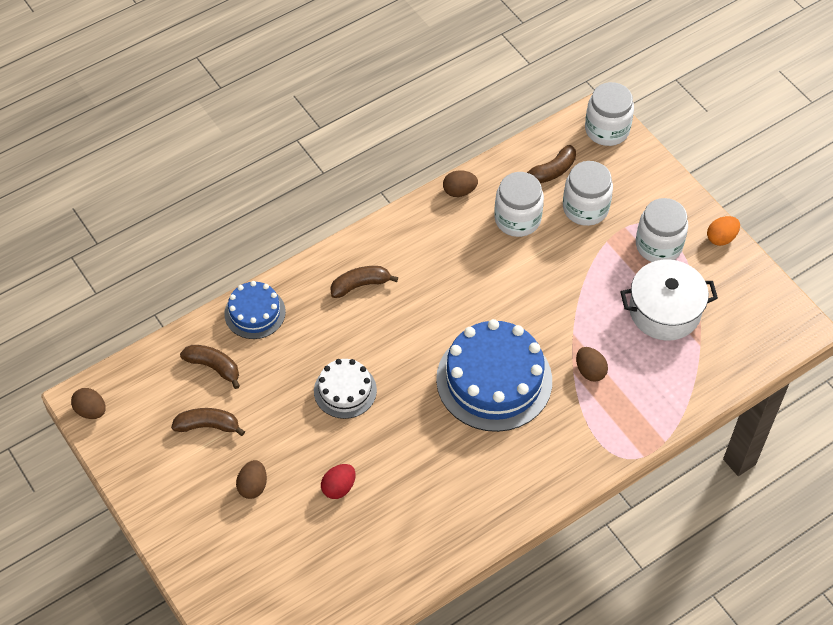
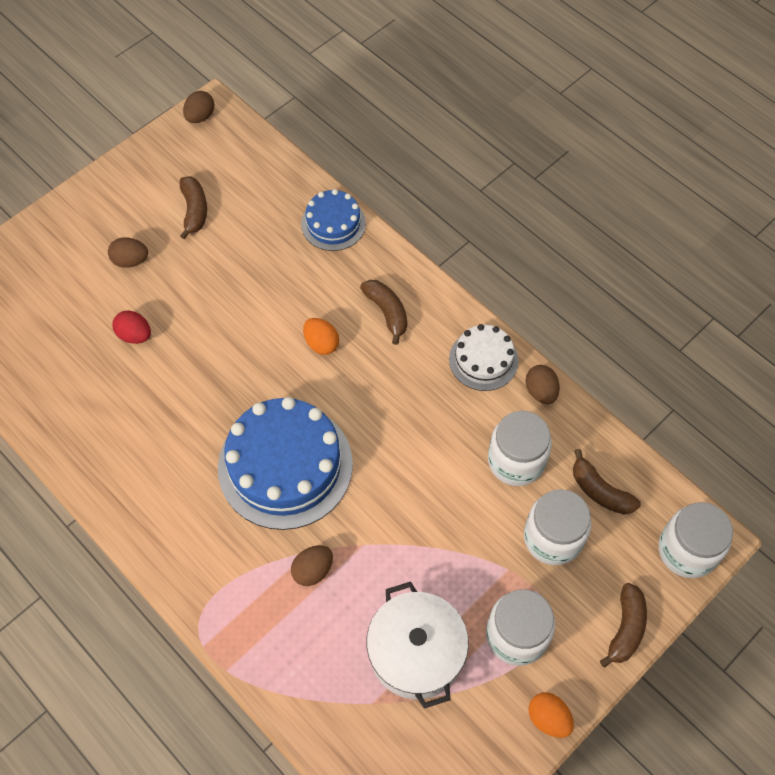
camera: 80 degrees right, 5 degrees up
brown banana [180,345,240,389] -> brown banana moved to [600,583,647,668]
white cake [314,359,377,419] -> white cake moved to [449,324,518,391]
none -> orange egg [303,318,339,355]

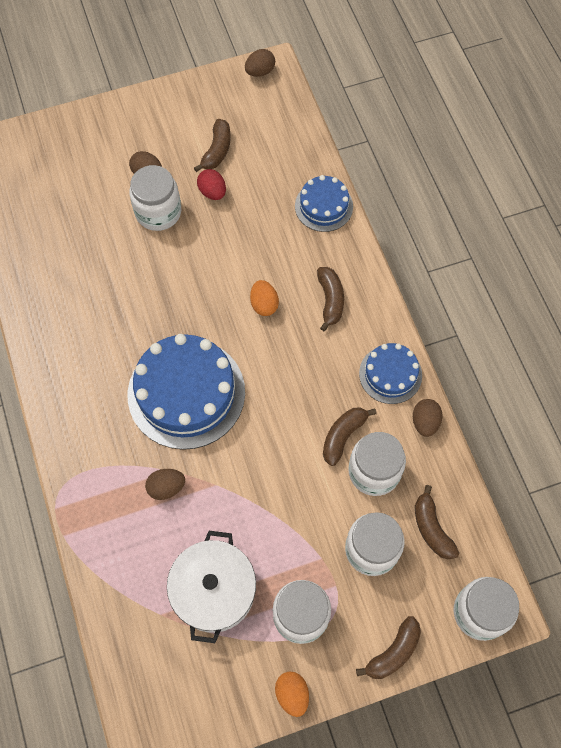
camera: 25 degrees right, 5 degrees up
red egg [112,310,151,344] -> red egg moved to [197,169,226,200]
white cake [449,324,518,391] -> blue cake [359,343,422,404]
none -> white jar [129,165,181,231]
none -> brown banana [323,407,377,466]

